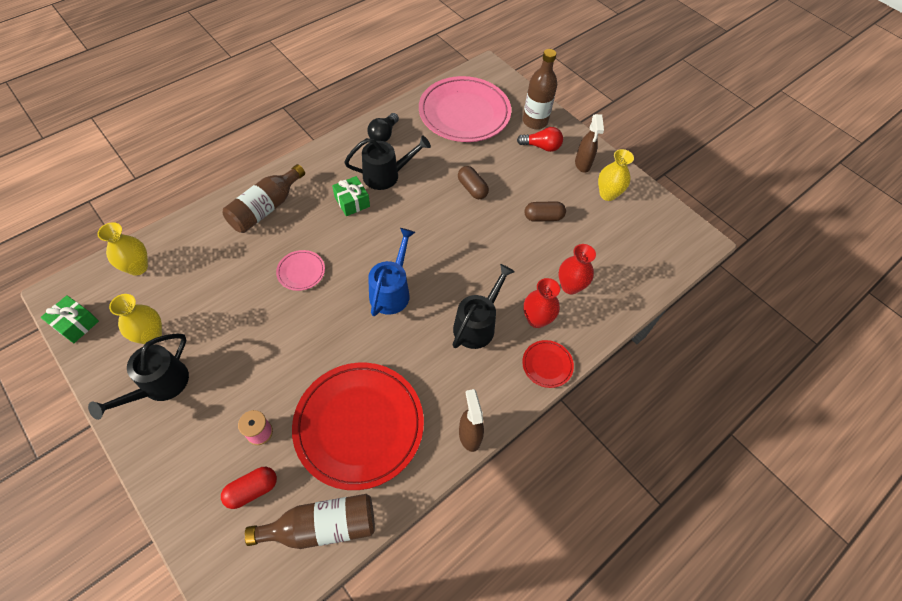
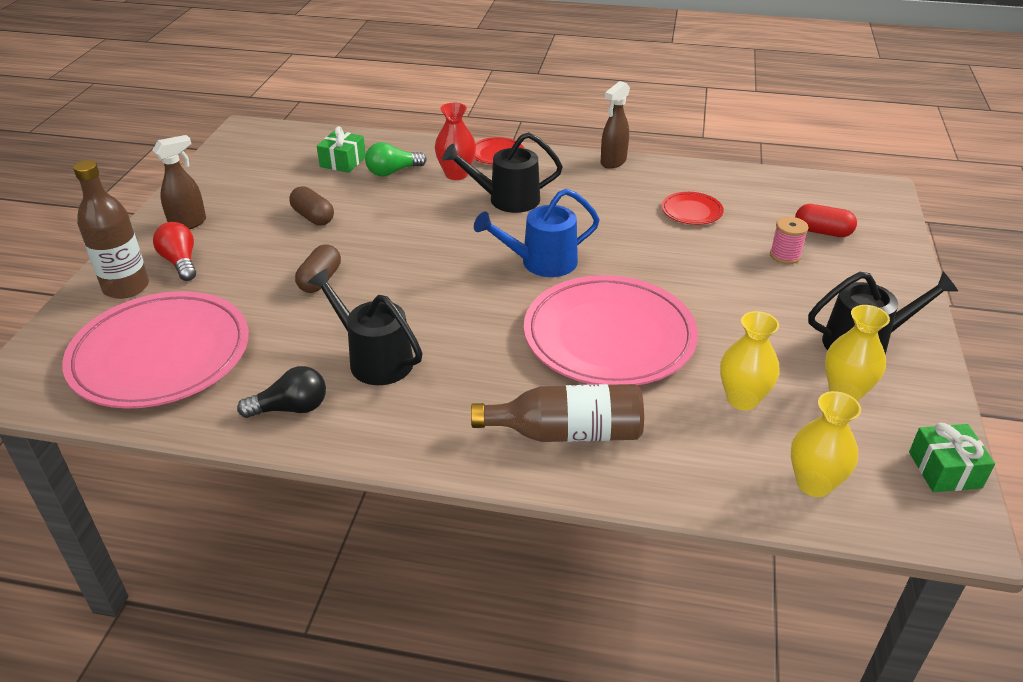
camera: 125 degrees left, 20 degrees down
brown bottle [245,494,375,549] -> none
pink plate [276,250,325,291] -> pink plate [524,275,698,385], size x2.34
red plate [292,363,424,490] -> red plate [662,192,724,225], size x0.43
green gift [332,176,370,216] -> green gift moved to [317,126,366,173]
red vase [558,244,596,294] -> green light bulb [365,142,427,176]
yellow vase [598,149,634,201] -> yellow vase moved to [720,311,779,410]

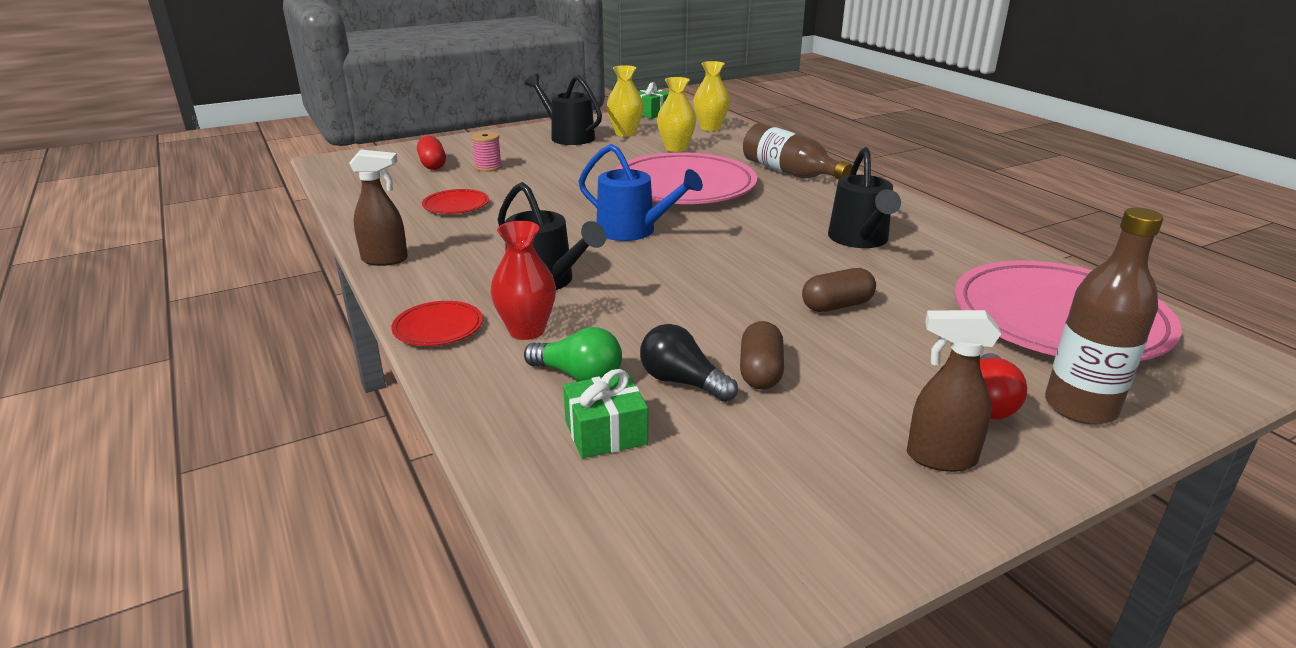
camera: 130 degrees left, 10 degrees down
black light bulb [237,366,326,418] -> black light bulb moved to [640,324,738,402]

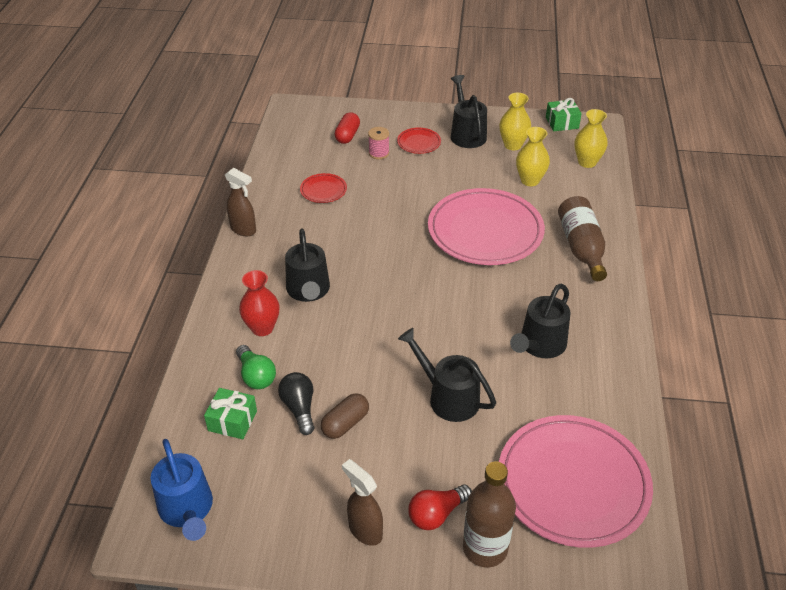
camera: 35 degrees right, 15 degrees up
red plate [391,301,483,346] -> red plate moved to [397,128,441,154]
blue watering can [579,144,703,241] -> blue watering can moved to [151,439,213,541]
brown capsule [802,268,876,312] -> black watering can [398,328,496,422]

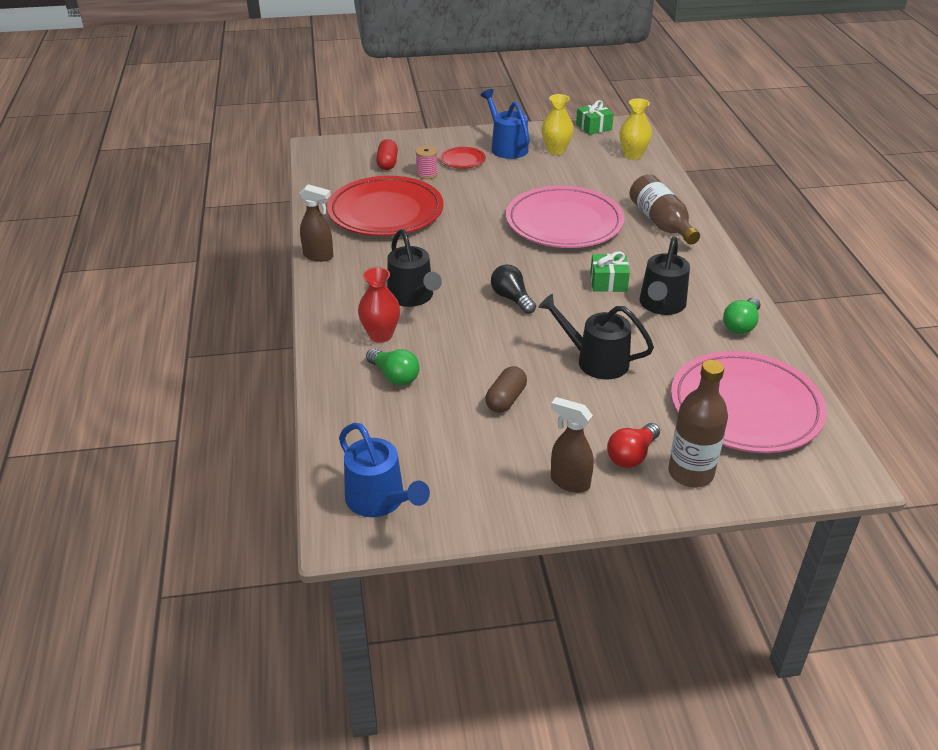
camera: 15 degrees left, 5 degrees down
green gift [204,388,257,439] -> green gift moved to [590,251,630,292]
black light bulb [278,372,314,435] -> black light bulb moved to [491,264,536,314]
red plate [300,173,347,203] -> red plate [327,176,444,236], size x2.34
black watering can [451,75,487,148] -> blue watering can [481,89,530,159]
yellow vase [516,127,550,186] -> none
none -> green light bulb [723,298,760,334]

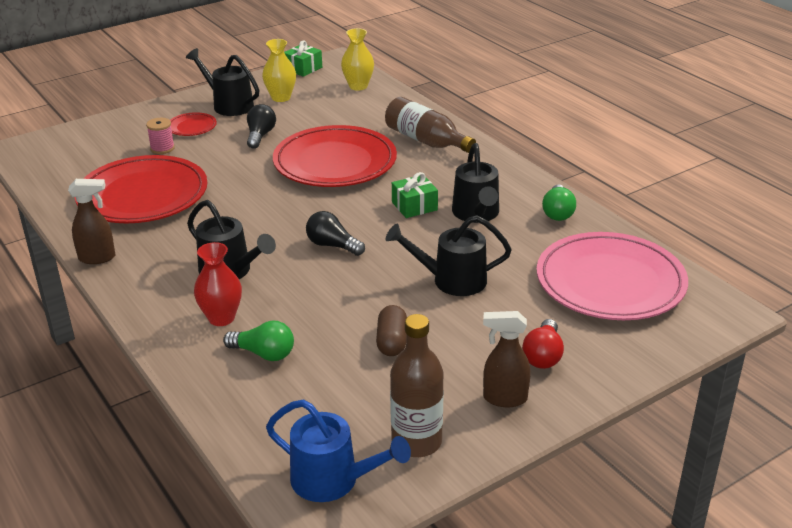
camera: 25 degrees left, 5 degrees down
red capsule [376,139,398,170] -> none
blue watering can [481,89,530,159] -> black watering can [186,48,259,116]
pink plate [506,186,624,248] -> red plate [273,125,397,187]
brown bottle [668,360,728,487] -> brown bottle moved to [390,314,444,457]
none -> black light bulb [247,104,276,149]

